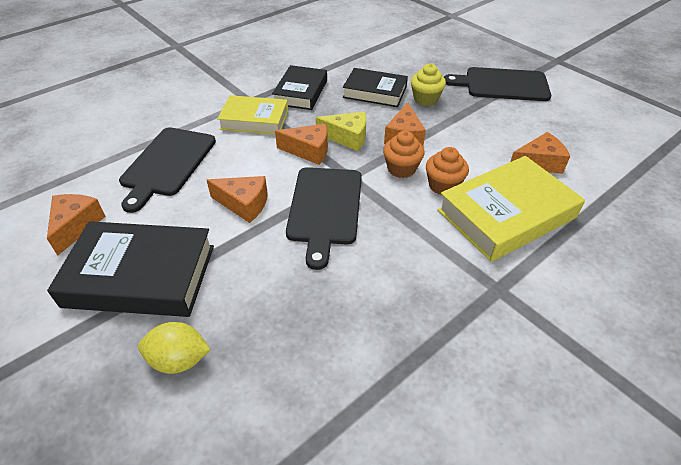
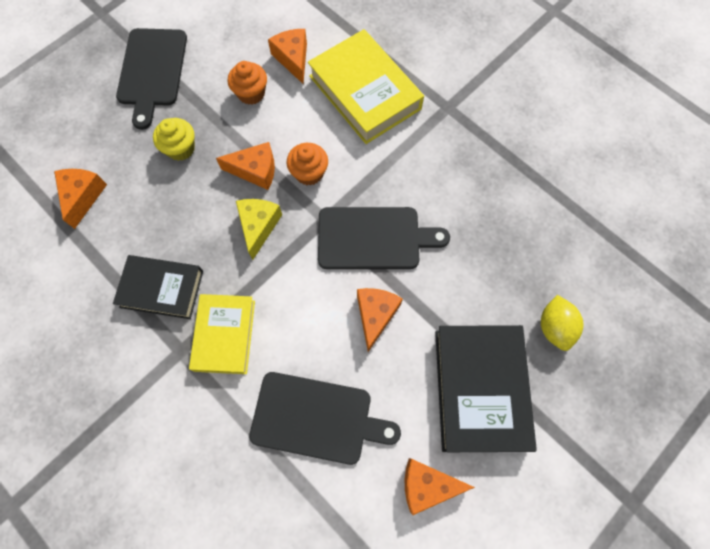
camera: 95 degrees left, 25 degrees up
orange cheese [275,124,328,165] -> orange cheese moved to [54,169,107,229]
black book [343,68,408,107] -> none
orange cupcake [426,147,469,195] -> orange cupcake moved to [228,61,267,105]

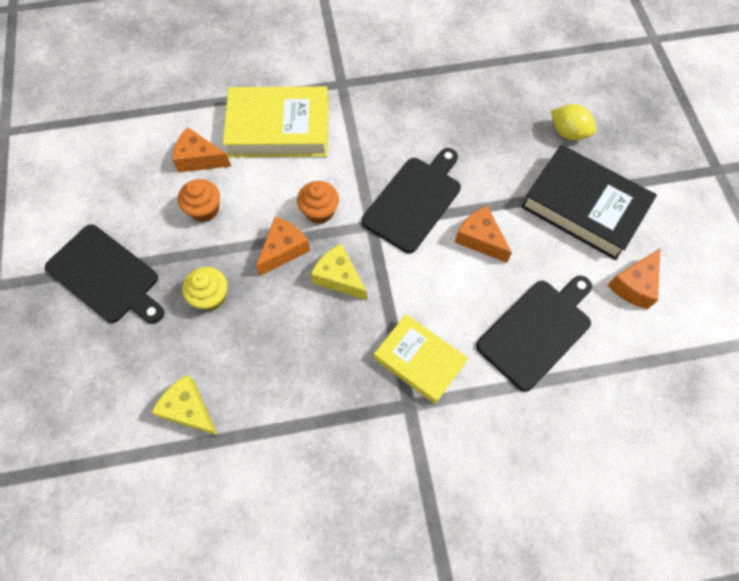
camera: 55 degrees left, 5 degrees down
orange cheese [54,169,107,229] -> yellow cheese [151,375,218,436]
black book [113,255,203,319] -> none

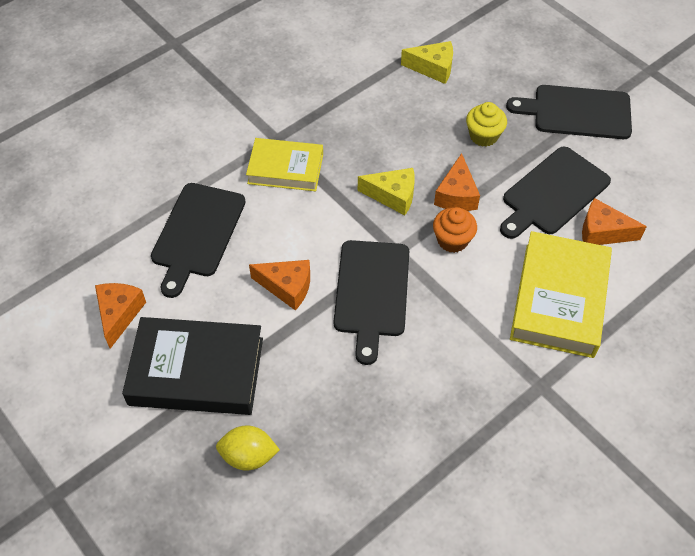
camera: 150 degrees right, 10 degrees down
orange cheese [172,127,231,172] -> orange cheese turned 150 degrees counterclockwise [582,198,647,245]
orange cupcake [178,179,220,222] -> black cutting board [500,147,611,239]
yellow book [223,86,329,157] -> yellow book turned 45 degrees counterclockwise [510,231,612,358]

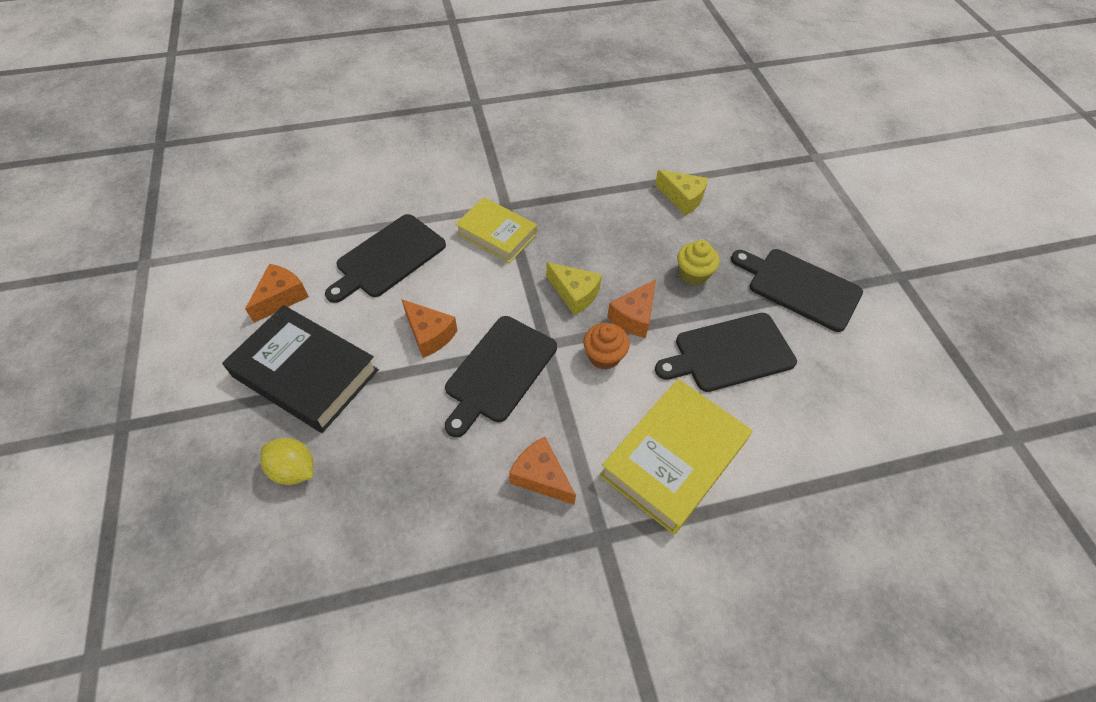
camera: 25 degrees right, 0 degrees up
orange cheese [582,198,647,245] -> orange cheese moved to [509,437,576,505]

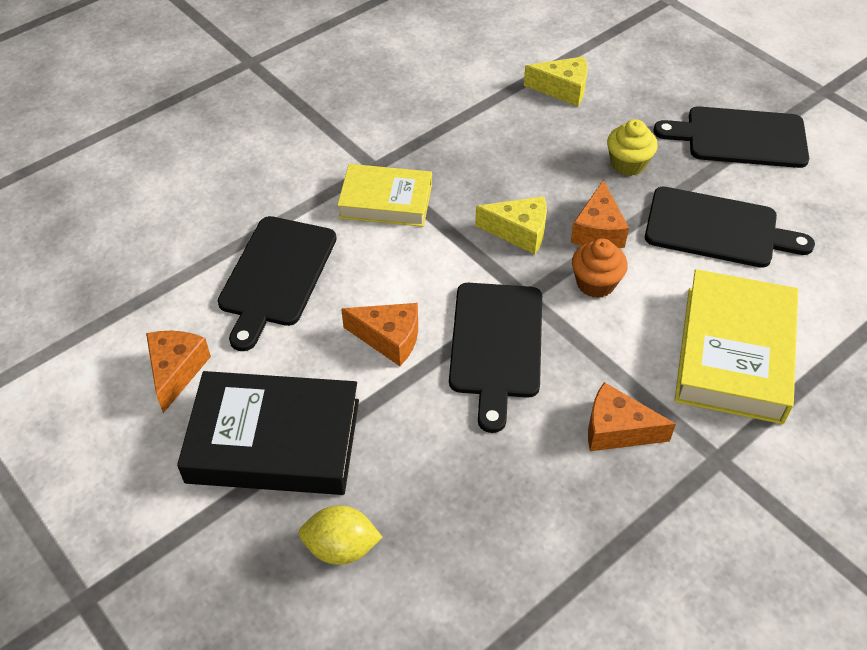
camera: 25 degrees left, 5 degrees down
black cutting board [655,313,797,392] -> black cutting board turned 120 degrees counterclockwise [645,187,815,268]

